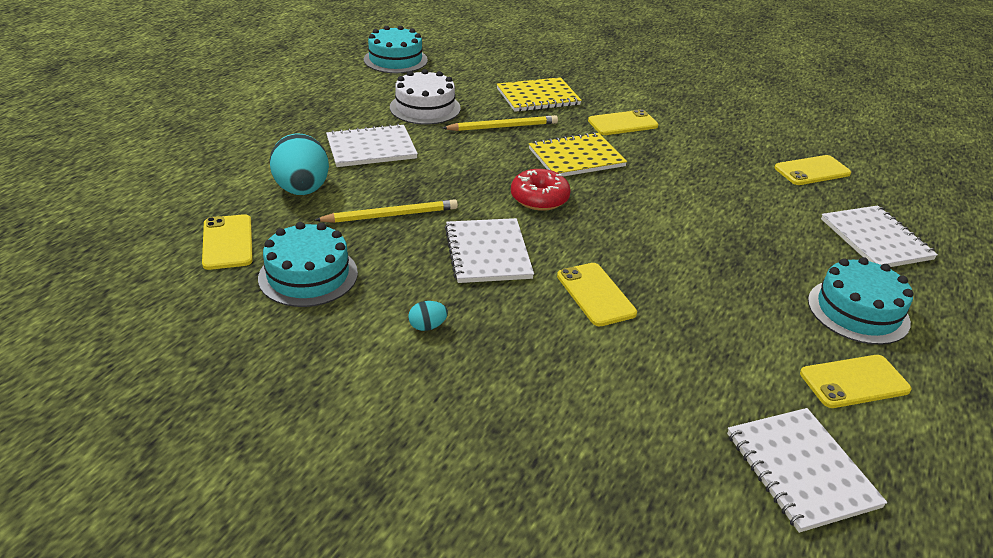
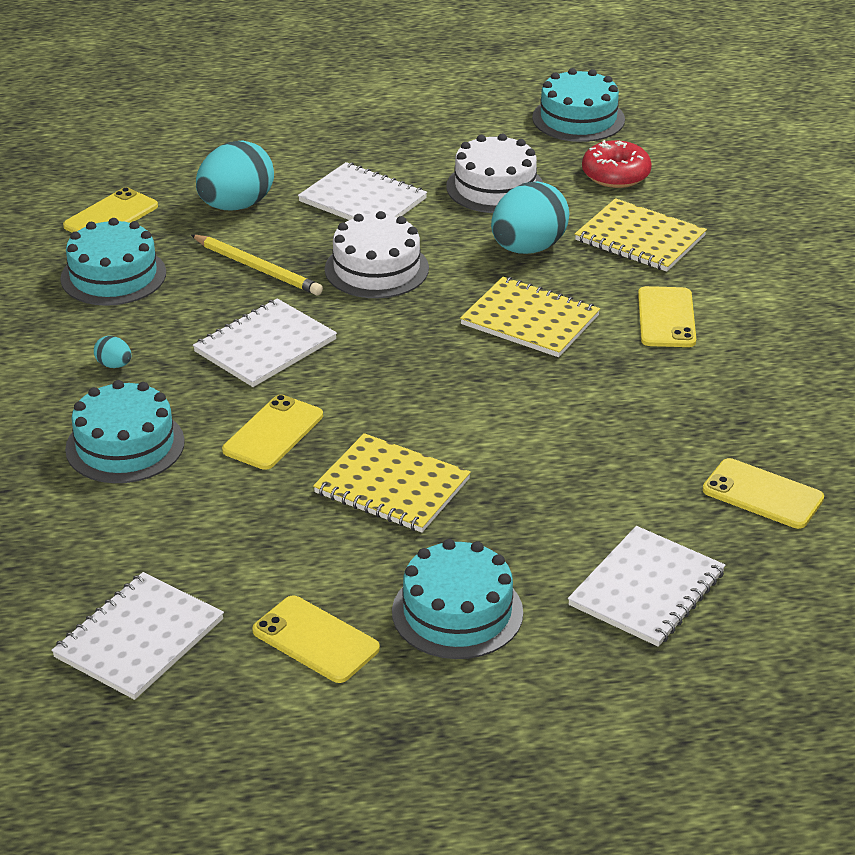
camera: 55 degrees right, 0 degrees up
yellow pencil [442,115,558,131] -> turquoise egg [491,181,569,254]
red donut [511,169,571,211] -> red donut moved to [582,140,652,188]
yellow phone [588,109,658,135] -> yellow phone turned 60 degrees clockwise [638,286,696,347]
none -> turquoise cake [65,380,185,483]
none -> yellow notebook [313,433,471,533]
none -> white cake [325,211,429,298]

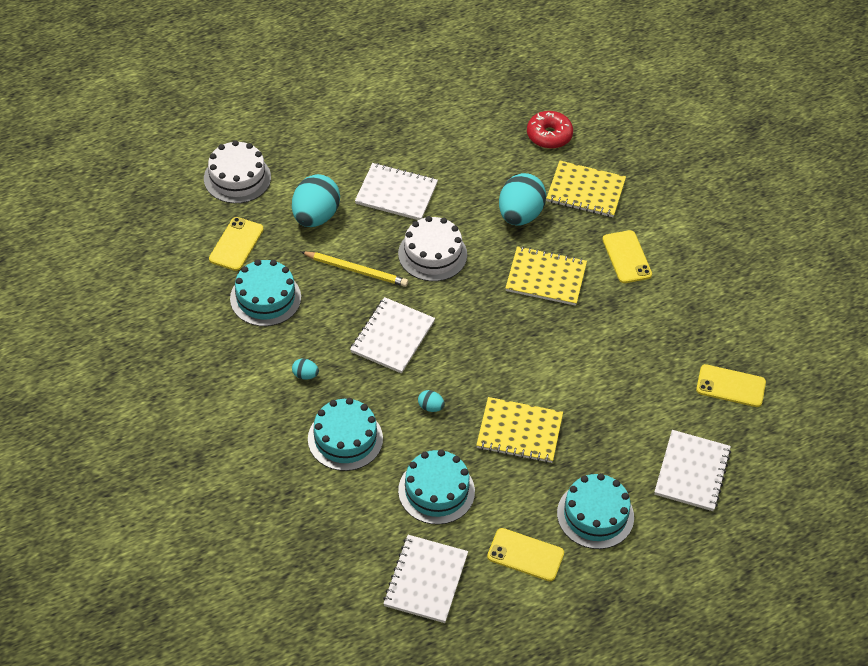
camera: 20 degrees left, 15 degrees up
yellow phone [222,394,323,470] -> turquoise egg [418,390,445,412]
white cake [446,134,543,213] -> white cake moved to [204,140,271,203]
turquoise cake [532,68,625,142] -> turquoise cake moved to [398,449,475,525]

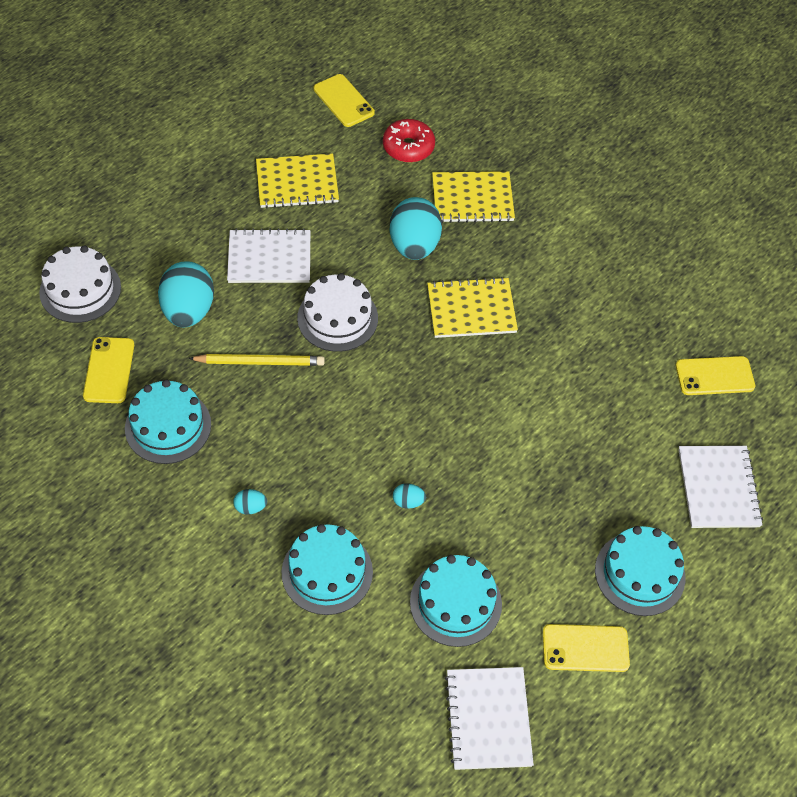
camera: 20 degrees left, 5 degrees up
white notebook [350,297,435,374] -> none
yellow notebook [476,397,563,463] -> yellow notebook moved to [256,154,339,208]
yellow phone [602,230,652,283] -> yellow phone moved to [314,74,375,127]

